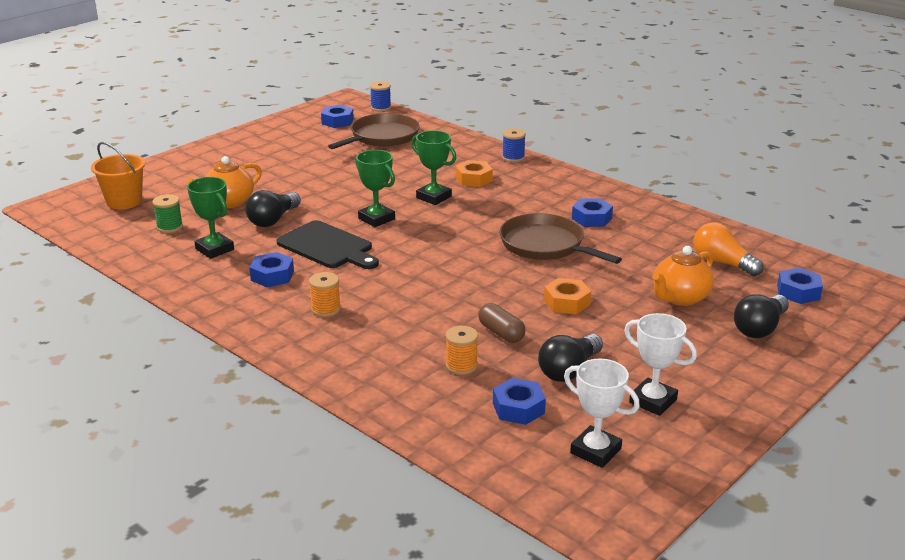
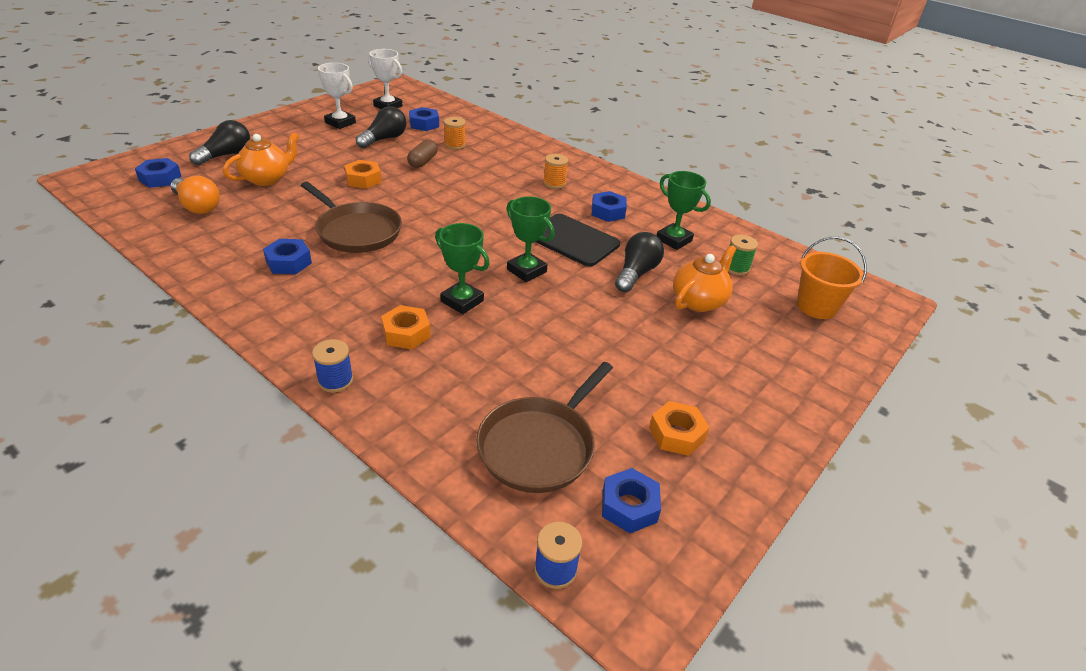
camera: 175 degrees right, 10 degrees up
brown capsule [478,303,526,343] -> brown capsule turned 60 degrees clockwise [407,139,438,168]
none -> orange nut [649,401,710,456]

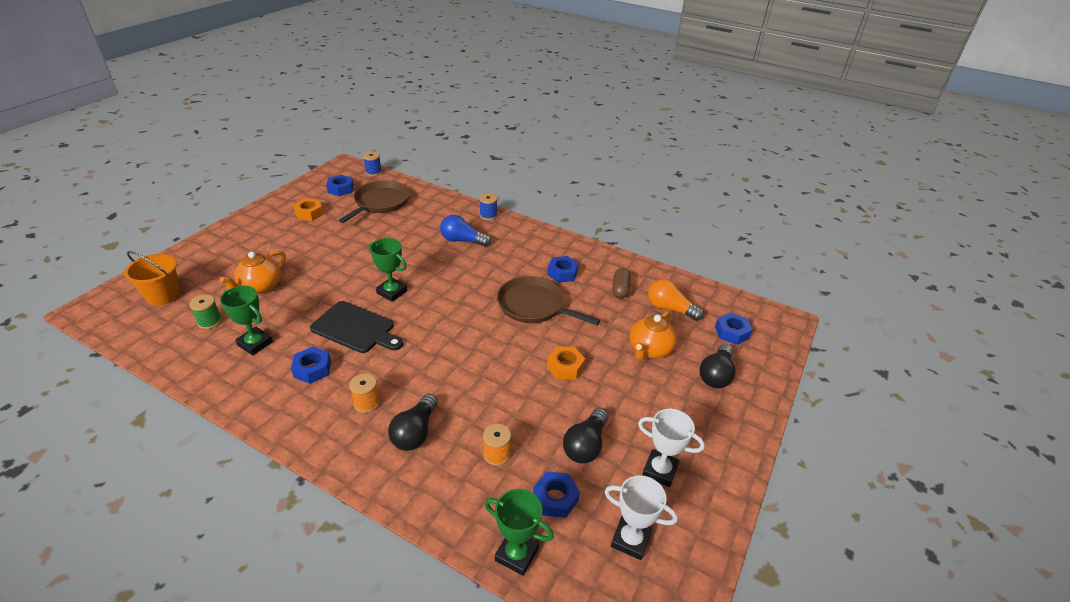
camera: 170 degrees right, 0 degrees up
orange nut [381,305,431,349] -> blue light bulb [440,215,491,247]
brown capsule [407,139,438,168] -> brown capsule moved to [612,268,631,299]
green trophy [435,223,490,314] -> green trophy moved to [484,489,554,576]
black light bulb [615,232,664,292] -> black light bulb moved to [388,394,438,451]

